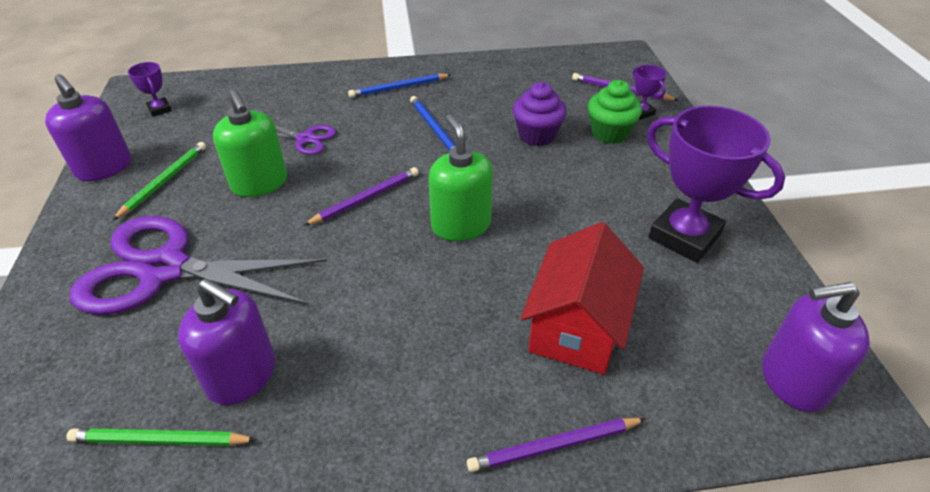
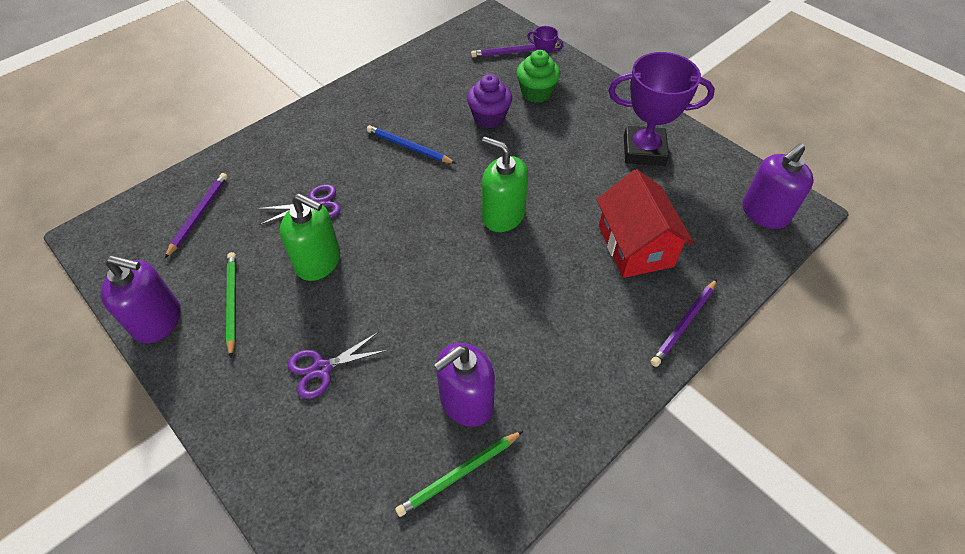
camera: 35 degrees left, 10 degrees up
purple scissors [70,216,327,315] -> purple scissors [288,332,388,399], size x0.46
purple trophy [128,62,172,117] -> none
purple soap dispenser [178,279,275,405] -> purple soap dispenser turned 150 degrees clockwise [434,343,495,427]
purple pencil [303,167,419,226] -> purple pencil moved to [165,173,228,258]
blue pencil [348,74,452,98] -> none

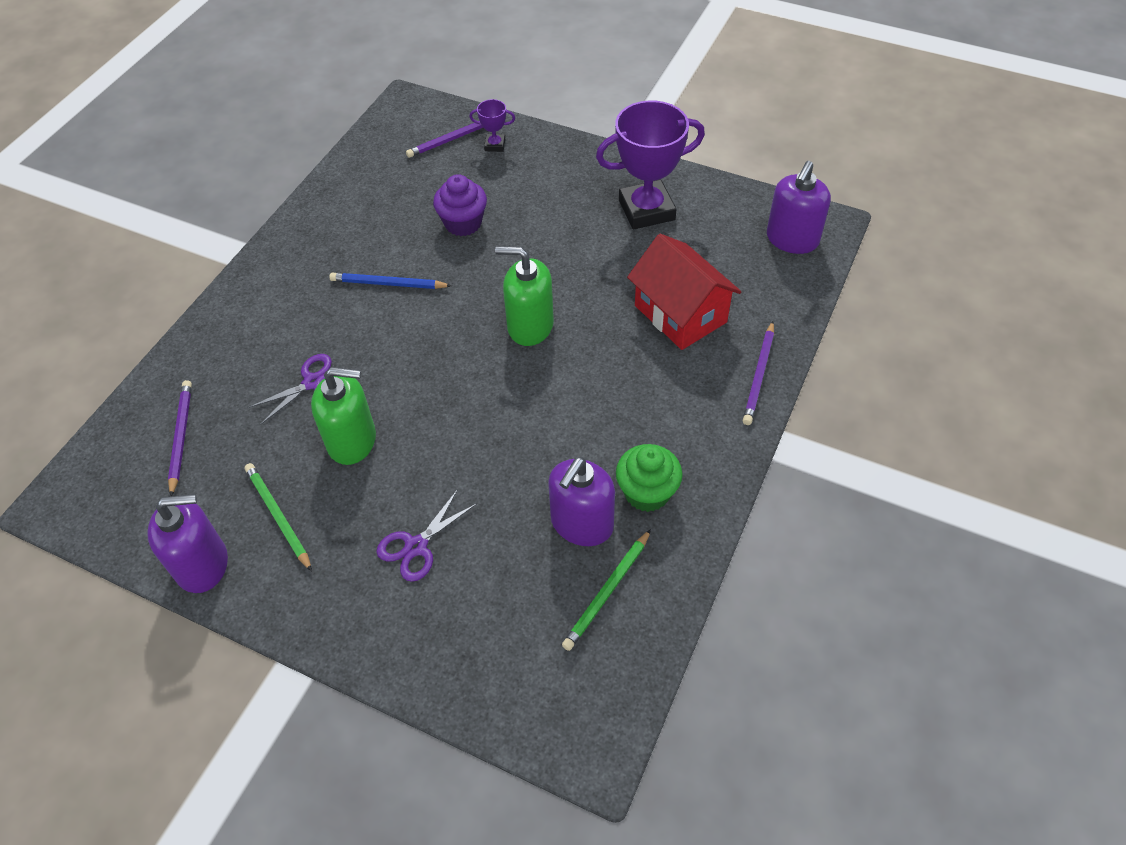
camera: 20 degrees left, 0 degrees up
green cupcake [516,50,560,103] -> green cupcake moved to [616,444,683,512]

